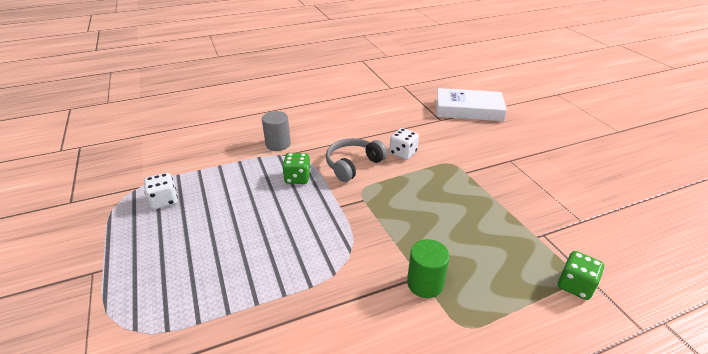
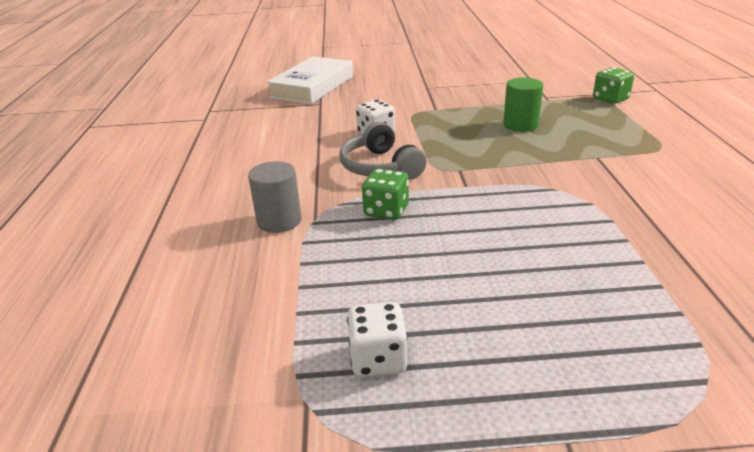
camera: 70 degrees left, 5 degrees down
green cylinder [407,239,450,298] -> green cylinder moved to [503,77,543,132]

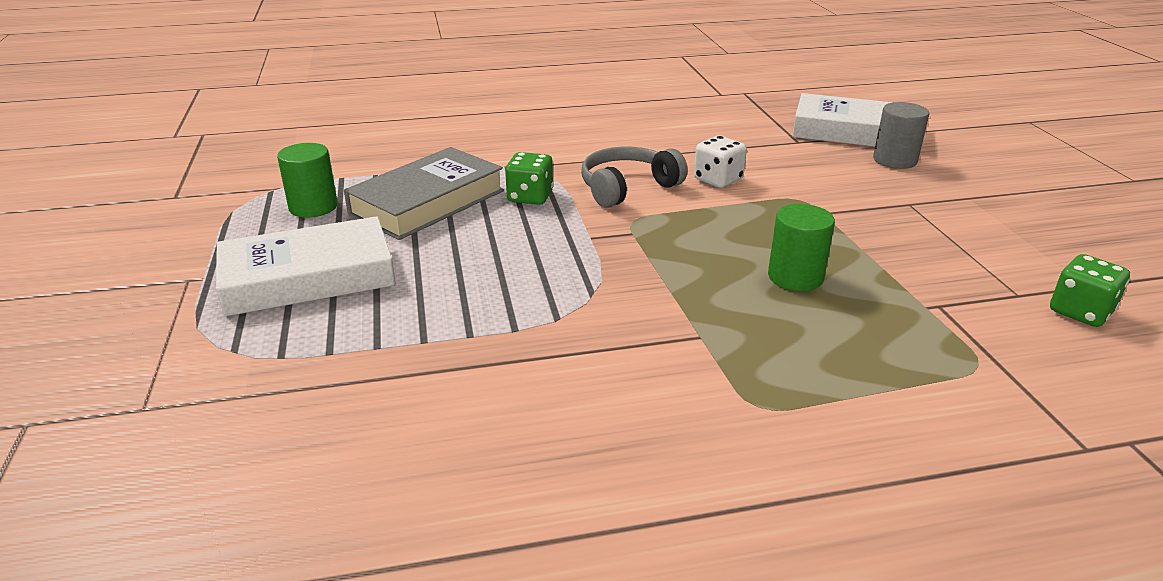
camera: 80 degrees right, 0 degrees up
grey cylinder [248,161,302,233] -> grey cylinder moved to [873,102,929,169]
white dice [347,302,408,377] -> green cylinder [277,143,338,218]
green dice [593,67,634,104] -> green dice moved to [1050,254,1130,327]
none -> white book [216,216,396,317]
none -> grey book [344,147,504,240]

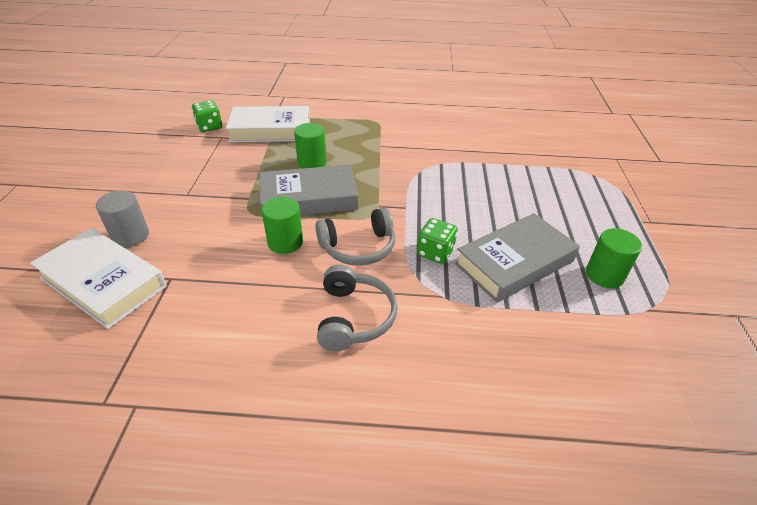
camera: 165 degrees left, 10 degrees up
white book [216,216,396,317] -> white book moved to [226,106,310,142]
white dice [694,136,747,188] -> green cylinder [261,197,303,254]
none -> grey book [260,165,358,218]
none -> grey headphones [317,265,398,351]

